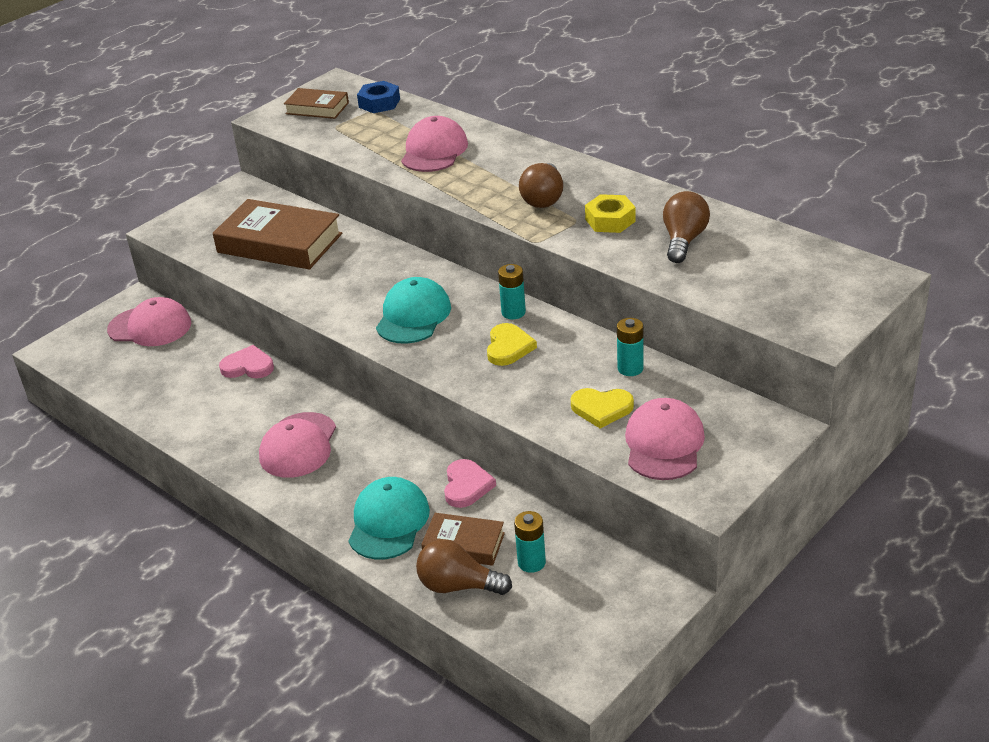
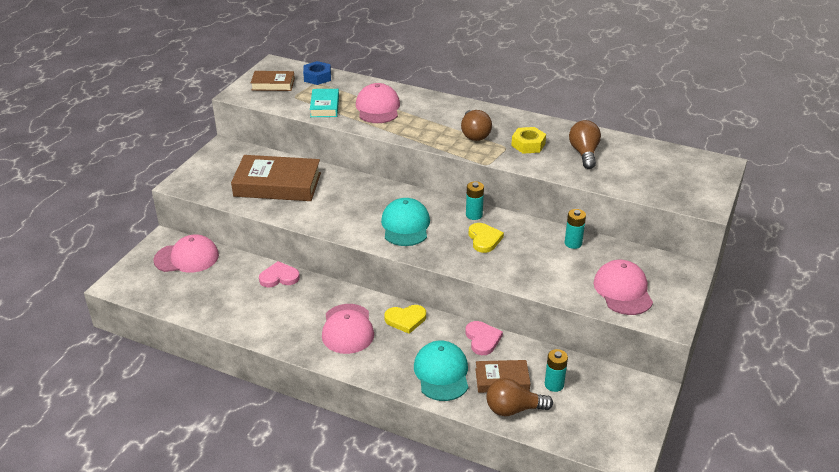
camera: 20 degrees left, 0 degrees up
yellow heart [571,388,634,429] -> yellow heart moved to [384,305,426,334]
none -> turquoise book [310,89,339,117]

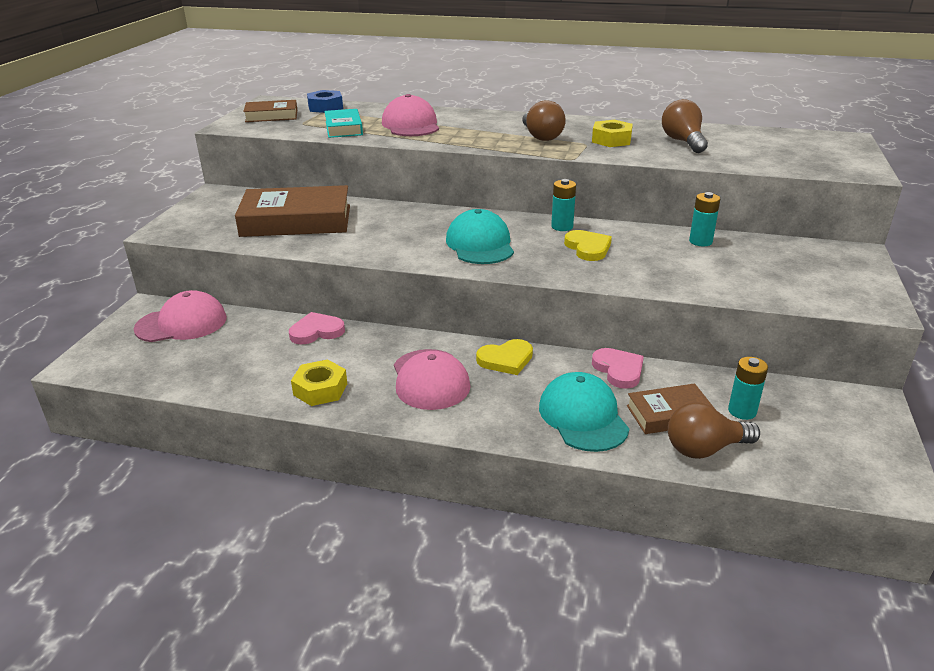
camera: 10 degrees left, 5 degrees down
pink cap [593,260,653,315] -> none
none -> yellow nut [291,359,347,406]

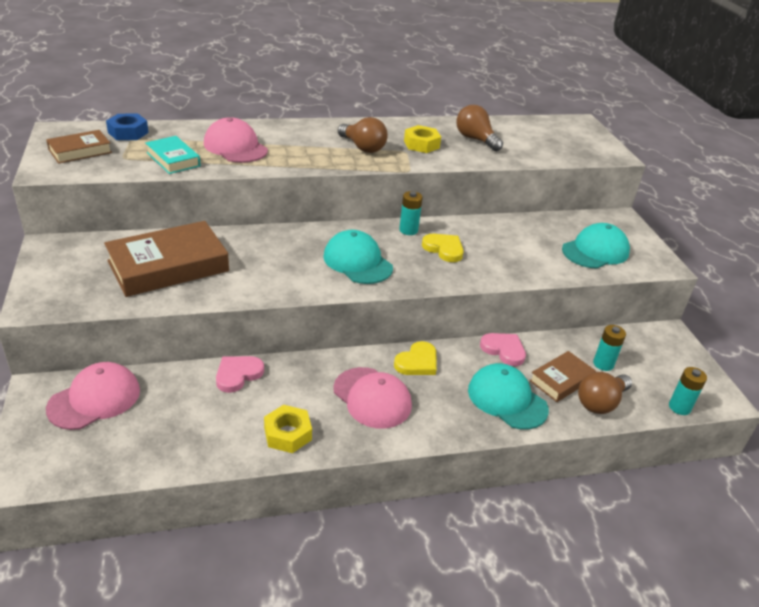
camera: 30 degrees left, 5 degrees up
turquoise battery [689,192,720,246] -> turquoise battery moved to [669,367,707,415]
none -> turquoise cap [562,223,630,269]

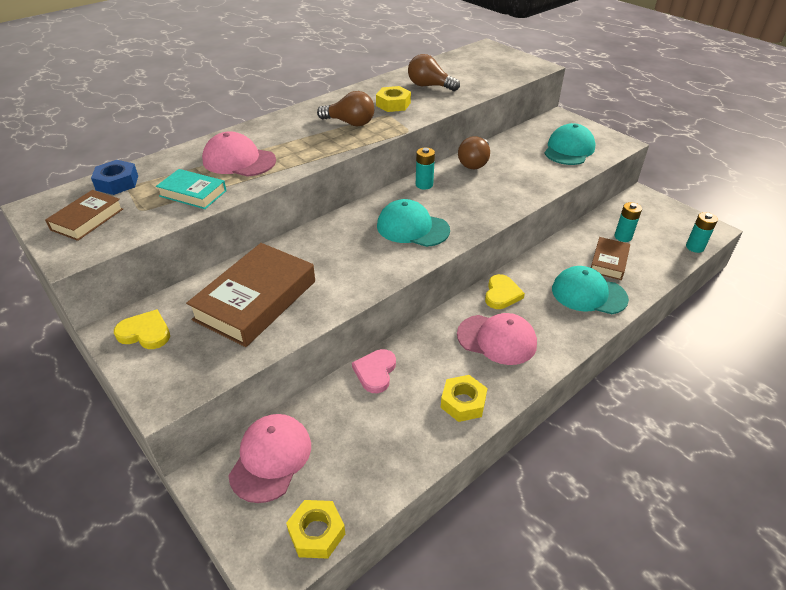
camera: 25 degrees left, 5 degrees up
yellow heart [422,234,464,262] -> yellow heart moved to [114,309,170,349]
pink heart [480,333,526,366] -> none
brown light bulb [578,372,632,414] -> brown light bulb moved to [458,136,490,169]
none -> yellow nut [286,500,345,559]

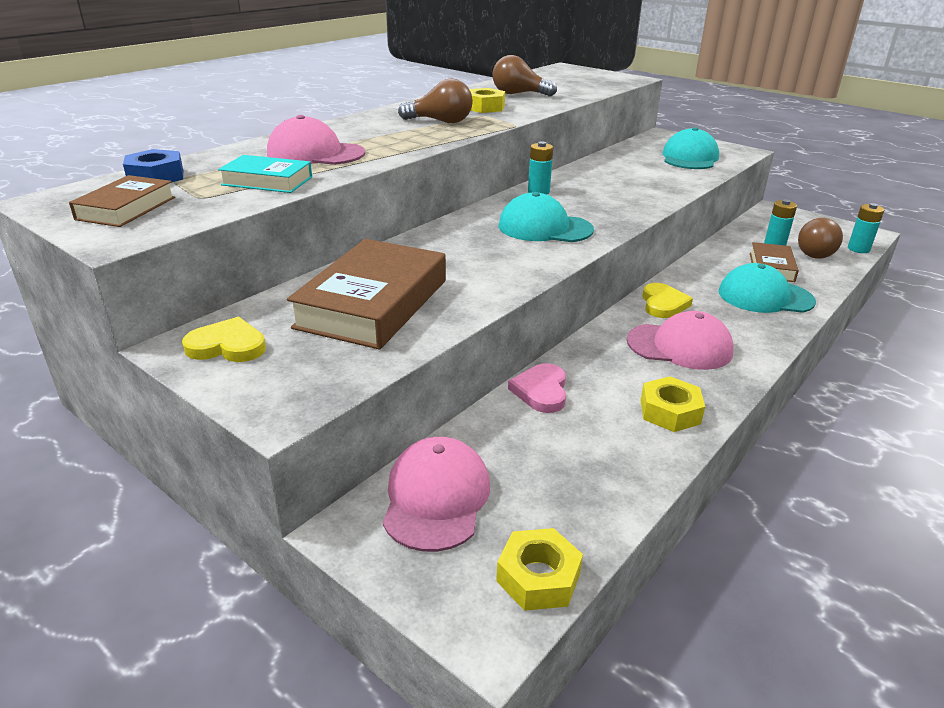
camera: 10 degrees left, 10 degrees down
brown light bulb [458,136,490,169] -> brown light bulb moved to [798,218,843,259]

